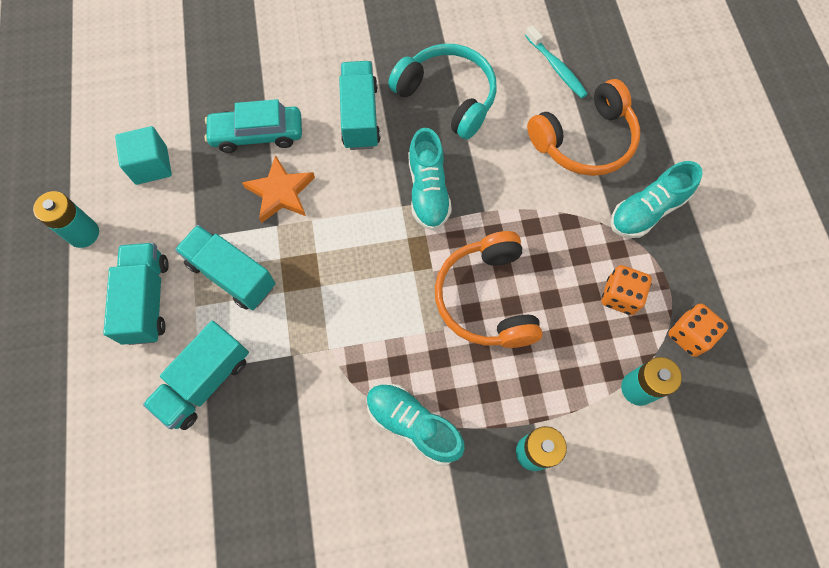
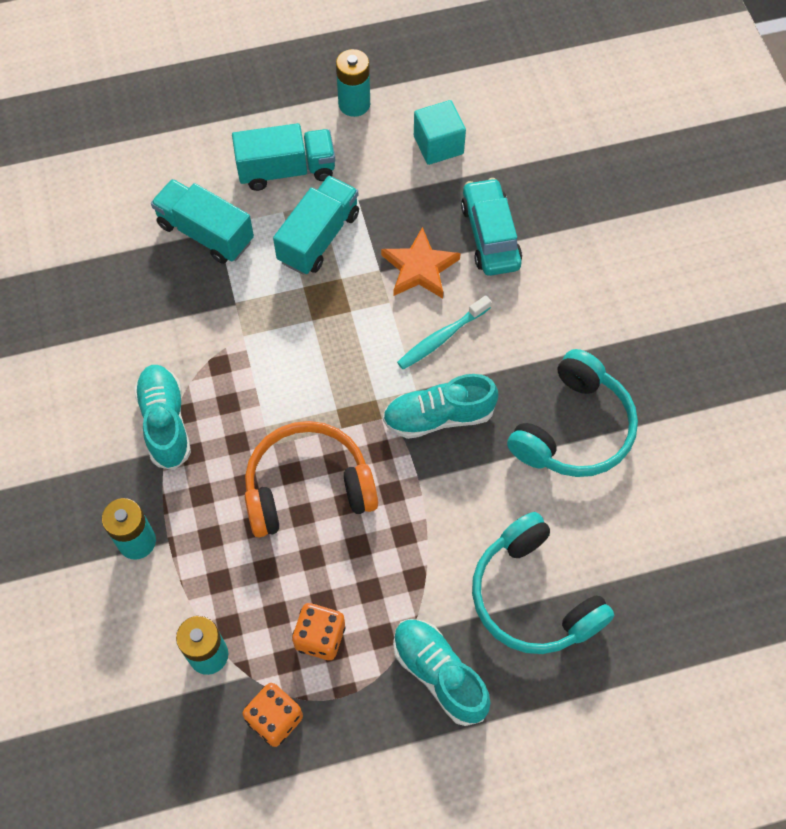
camera: 85 degrees right, 5 degrees down
turquoise truck [339,61,381,150] -> none
turquoise shoe [367,383,465,465] -> turquoise shoe turned 45 degrees counterclockwise [134,365,191,470]
turquoise toothbrush [525,25,588,99] -> turquoise toothbrush moved to [397,295,491,370]
orange headphones [527,79,640,176] -> turquoise headphones [472,512,614,654]

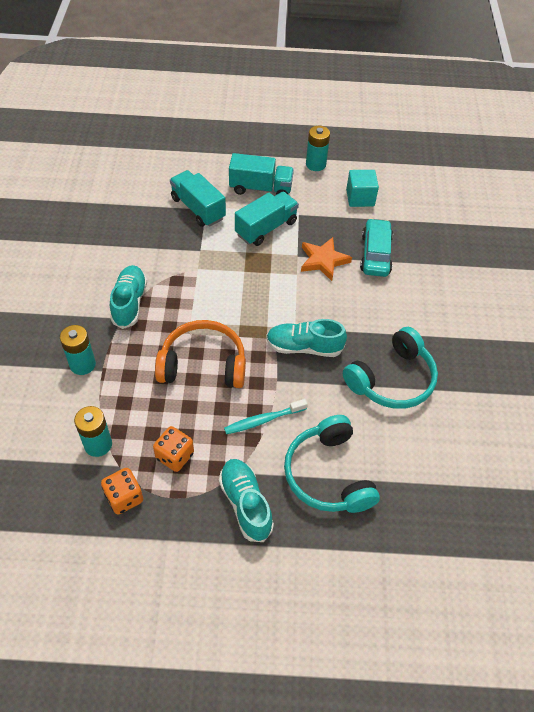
camera: 15 degrees right, 10 degrees down
turquoise toothbrush [397,295,491,370] -> turquoise toothbrush moved to [224,399,308,434]

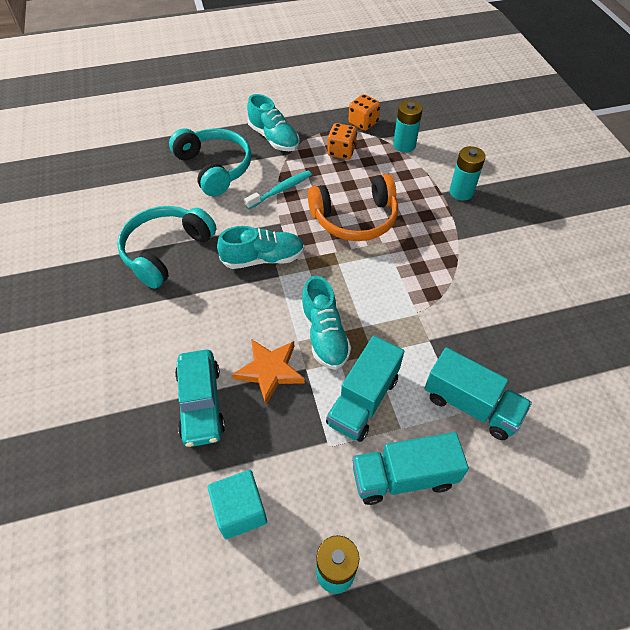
camera: 165 degrees right, 0 degrees up
turquoise shoe [110,265,147,329] -> turquoise shoe moved to [301,276,351,370]

